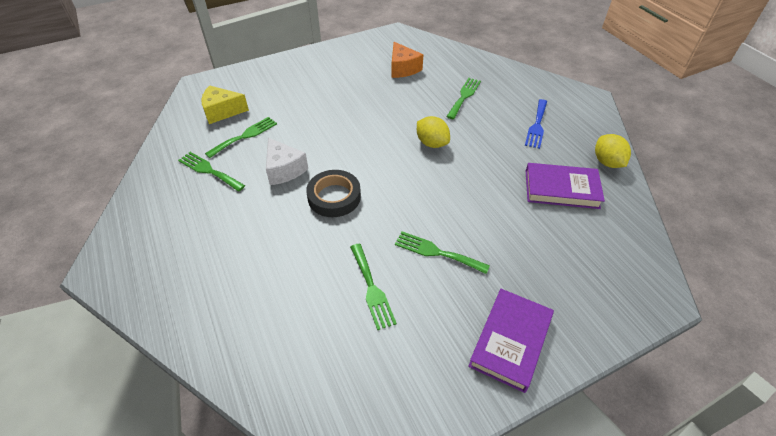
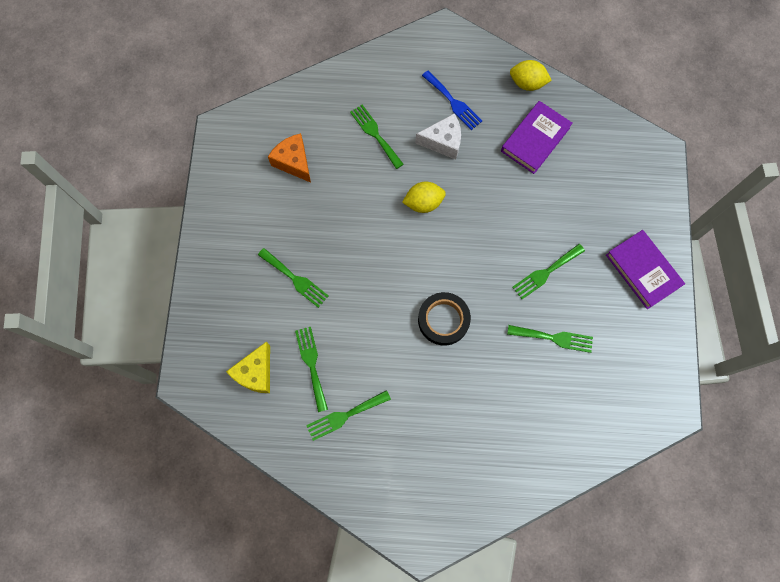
camera: 60 degrees left, 25 degrees up
white cheese [266,138,308,185] -> white cheese moved to [415,113,461,160]
orange cheese [392,42,423,78] -> orange cheese turned 135 degrees counterclockwise [268,133,311,183]
none -> green fork [258,248,329,308]

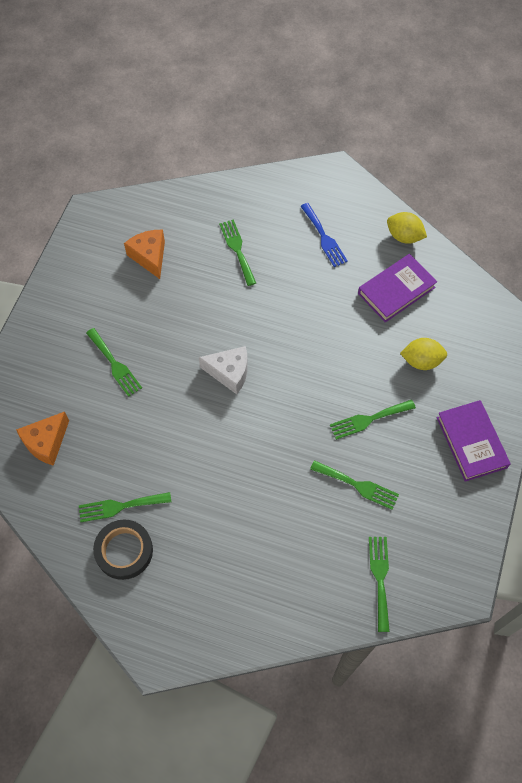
camera: 15 degrees right, 10 degrees down
yellow cheese [226,342,270,393] -> orange cheese [16,412,69,466]
green fork [295,327,328,412] -> green fork moved to [369,537,390,632]
yellow lemon [402,182,446,213] -> yellow lemon moved to [400,338,447,370]
white cheese [415,113,461,160] -> white cheese moved to [199,346,248,394]
black tape [418,292,471,346] -> black tape moved to [93,520,153,580]

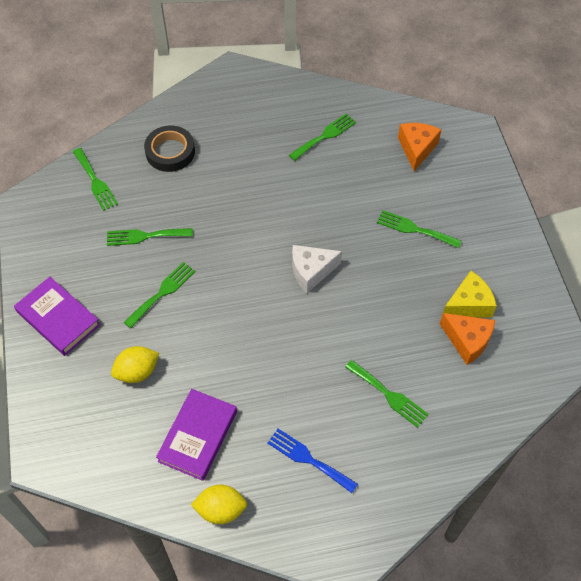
camera: 150 degrees right, 5 degrees down
black tape [93,520,153,580] -> black tape moved to [144,126,195,172]
none -> yellow cheese [443,271,497,317]

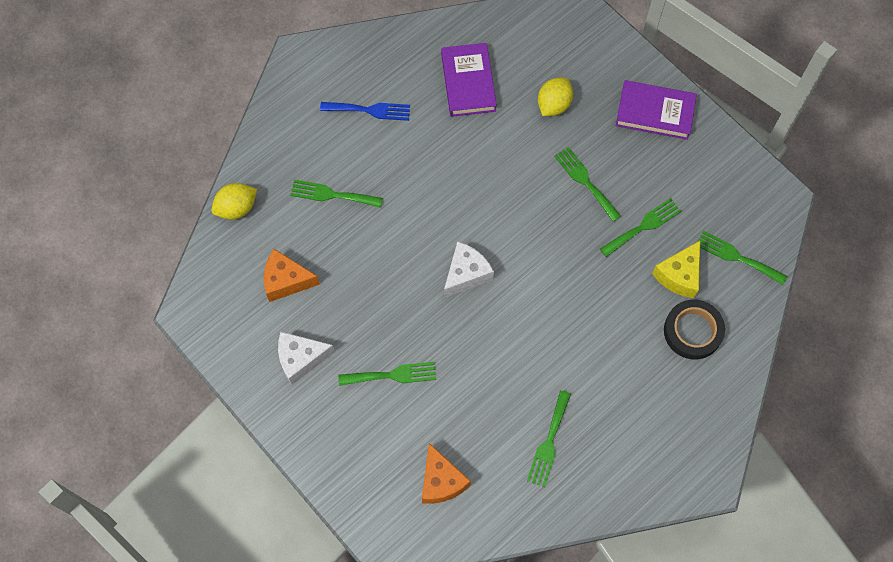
camera: 150 degrees right, 10 degrees up
green fork [124,262,196,328] -> green fork turned 135 degrees clockwise [554,147,621,222]
yellow lemon [191,485,247,524] -> yellow lemon moved to [211,183,257,220]
yellow cheese [443,271,497,317] -> yellow cheese moved to [652,241,700,298]
none -> white cheese [278,332,335,385]

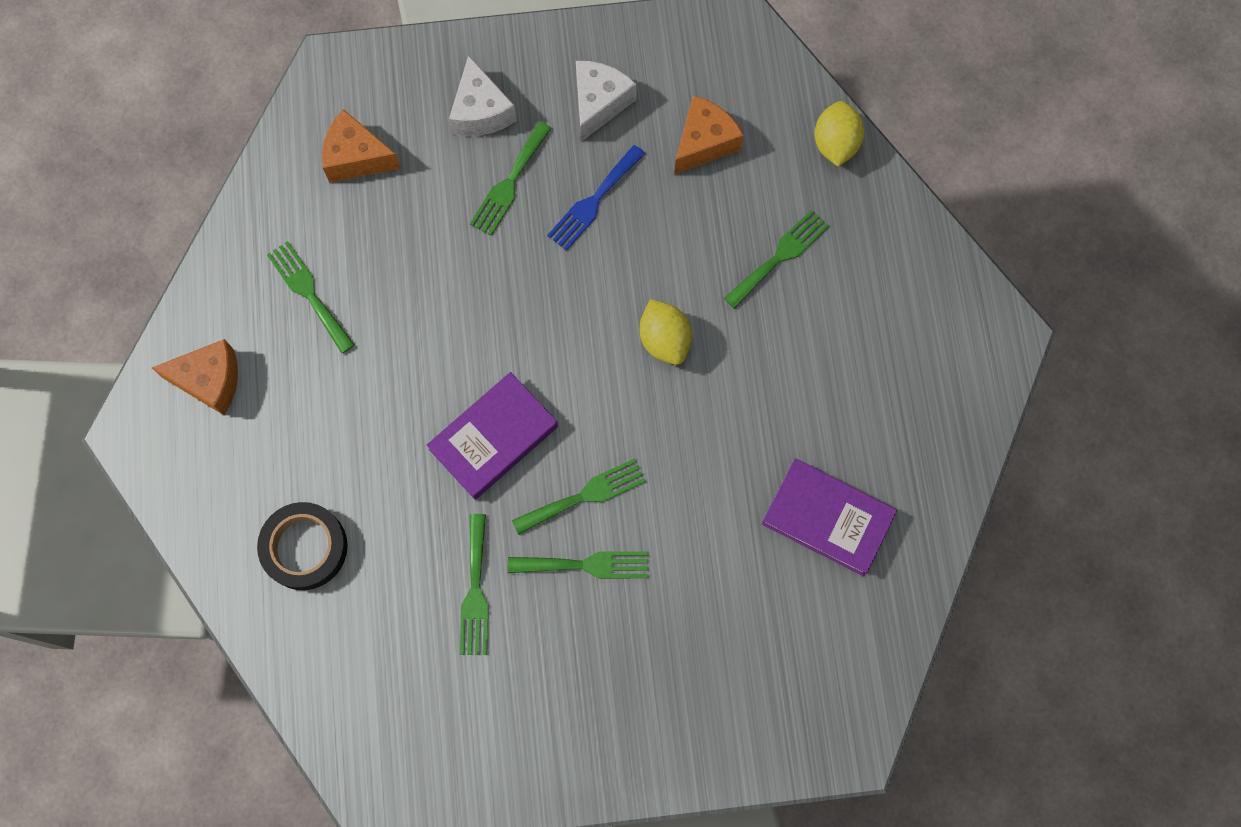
camera: 125 degrees right, 5 degrees up
blue fork [320,102,410,121] -> blue fork moved to [547,145,645,251]
white cheese [444,241,494,298] -> white cheese moved to [449,55,517,136]
yellow lemon [538,78,573,116] -> yellow lemon moved to [640,299,692,365]
purple book [616,80,697,140] -> purple book moved to [427,372,558,500]
yellow cheese [652,241,700,298] -> none
green fork [698,230,787,285] -> green fork moved to [512,458,646,535]
none -> orange cheese [152,339,238,415]

